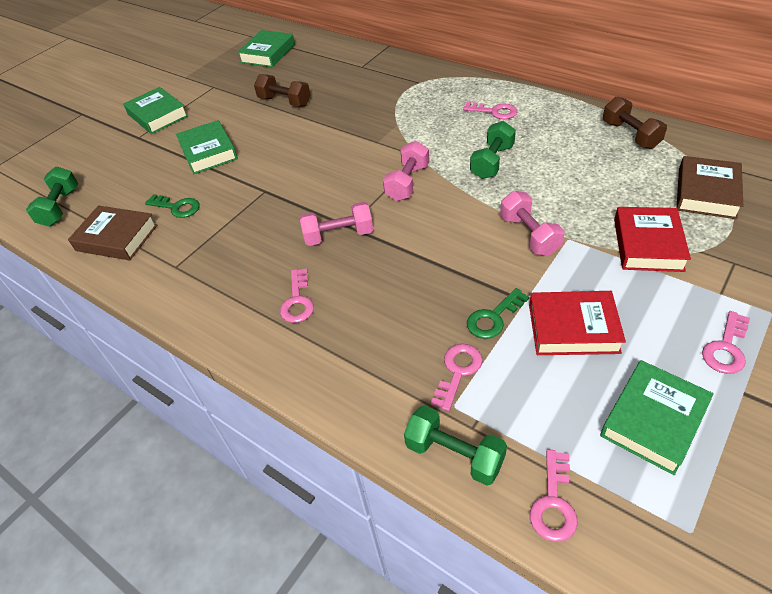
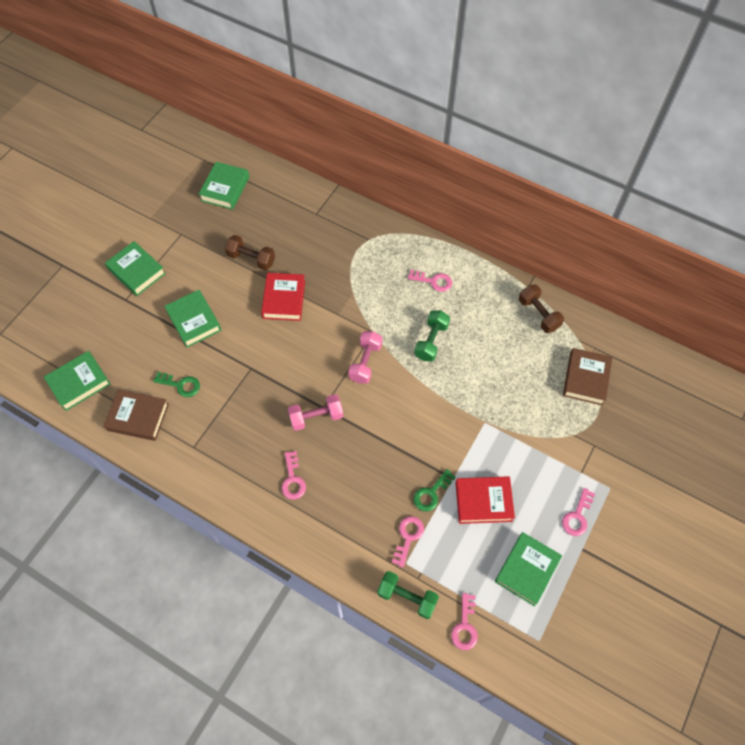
camera: 10 degrees left, 15 degrees up
green dumbbell [26,167,78,227] -> green book [44,351,111,411]
pink dumbbell [500,191,564,255] -> none
red book [614,207,691,272] -> red book moved to [261,273,305,321]

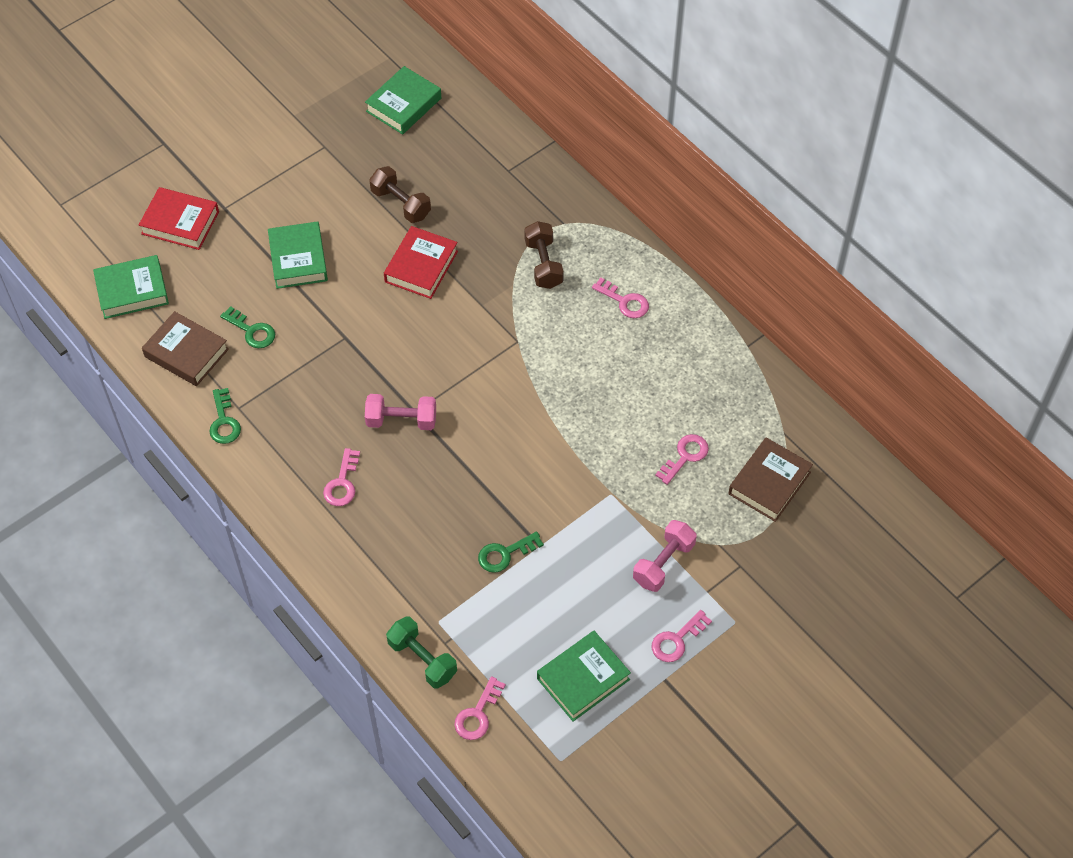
camera: 20 degrees right, 5 degrees down
green book [105,241,166,296] -> none
pink dumbbell [348,331,382,383] -> pink dumbbell moved to [633,520,697,592]
pink key [392,516,424,568] -> pink key moved to [655,434,709,485]
green dumbbell [414,310,450,361] -> none
red book [456,476,515,524] -> red book moved to [139,187,219,250]
brown dumbbell [519,284,564,333] -> brown dumbbell moved to [524,221,564,289]
none -> green key [209,388,241,444]

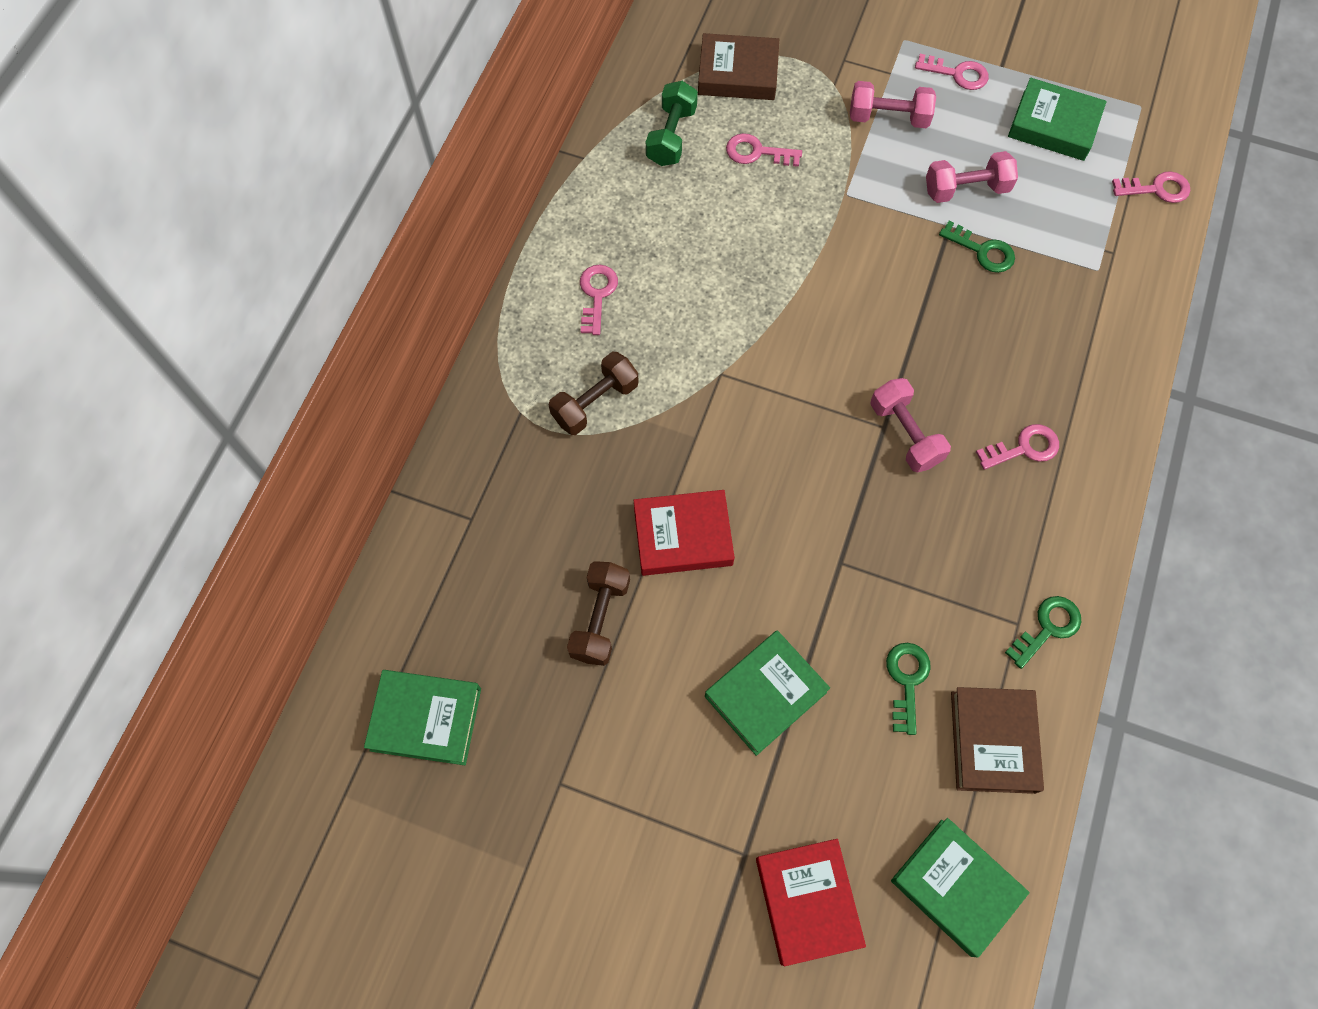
camera: 120 degrees left, 10 degrees up
green dumbbell [386,616,457,688] -> green dumbbell moved to [646,81,698,166]
none -> pink dumbbell [926,151,1018,203]

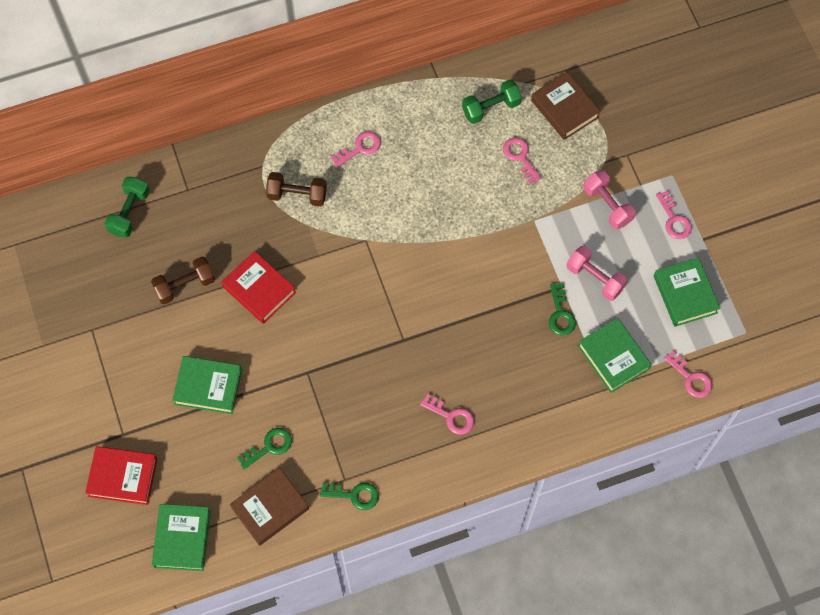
camera: 50 degrees right, 0 degrees up
green book [364,670,481,765] -> green book moved to [578,318,652,393]
red book [756,839,866,966] -> red book turned 60 degrees clockwise [85,446,158,505]
pink dumbbell [870,378,951,473] -> none
none -> green dumbbell [104,177,150,237]

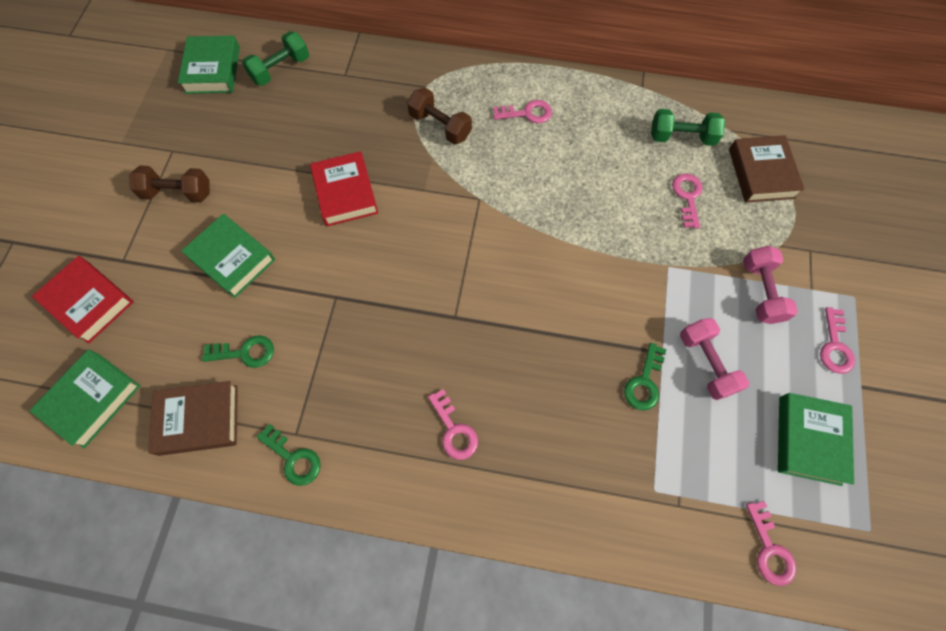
camera: 30 degrees right, 0 degrees up
brown dumbbell [151,257,215,304] -> brown dumbbell moved to [129,165,210,203]
green book [578,318,652,393] -> green book moved to [178,35,240,94]

